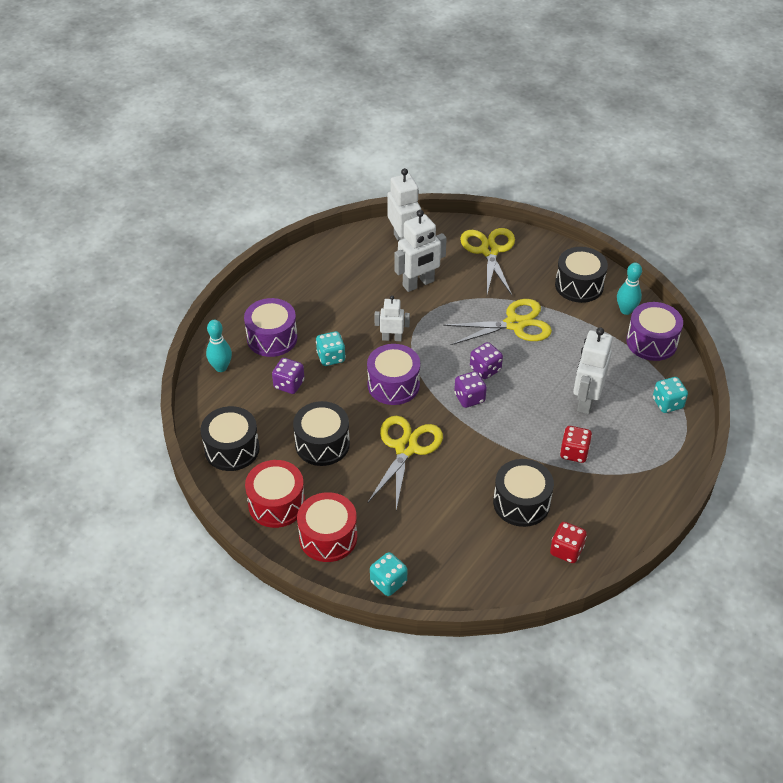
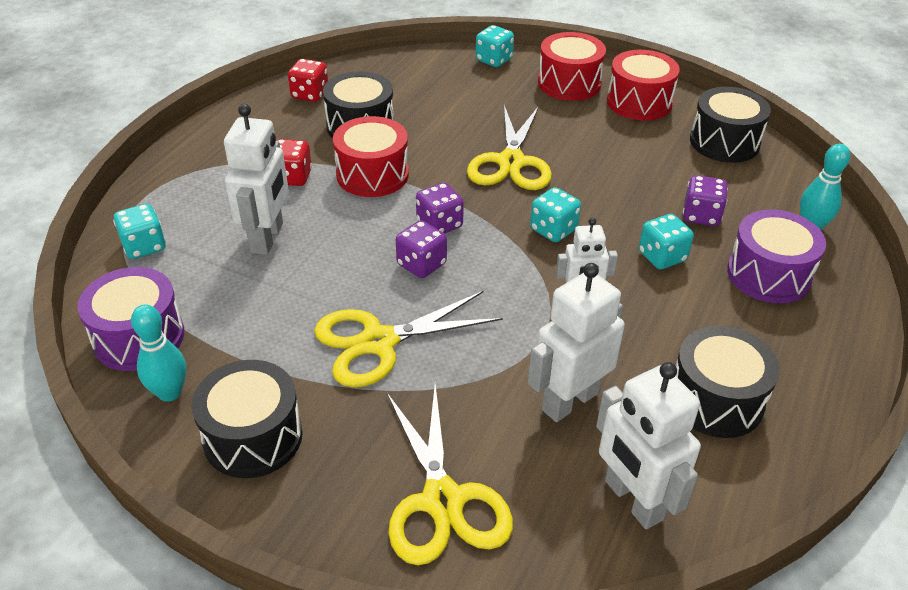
camera: 170 degrees right, 5 degrees down
black drum [293,401,350,466] -> black drum moved to [676,326,780,438]
purple drum [367,344,420,405] -> turquoise dice [530,187,581,242]
none -> red drum [333,116,409,197]

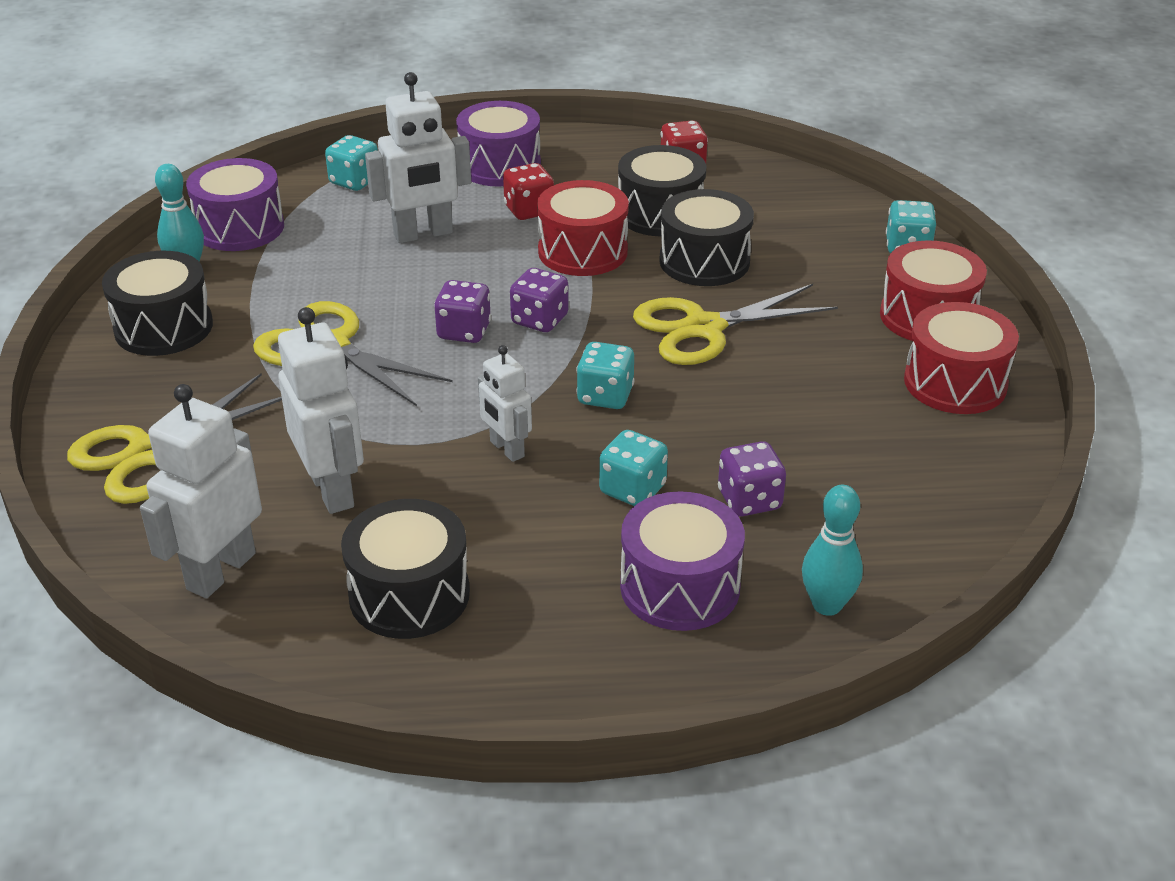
camera: 60 degrees right, 5 degrees down
white robot [528,263,625,422] -> white robot turned 45 degrees clockwise [278,307,364,514]
black drum [690,87,771,163] -> black drum moved to [659,189,754,286]
none -> purple drum [456,101,541,187]

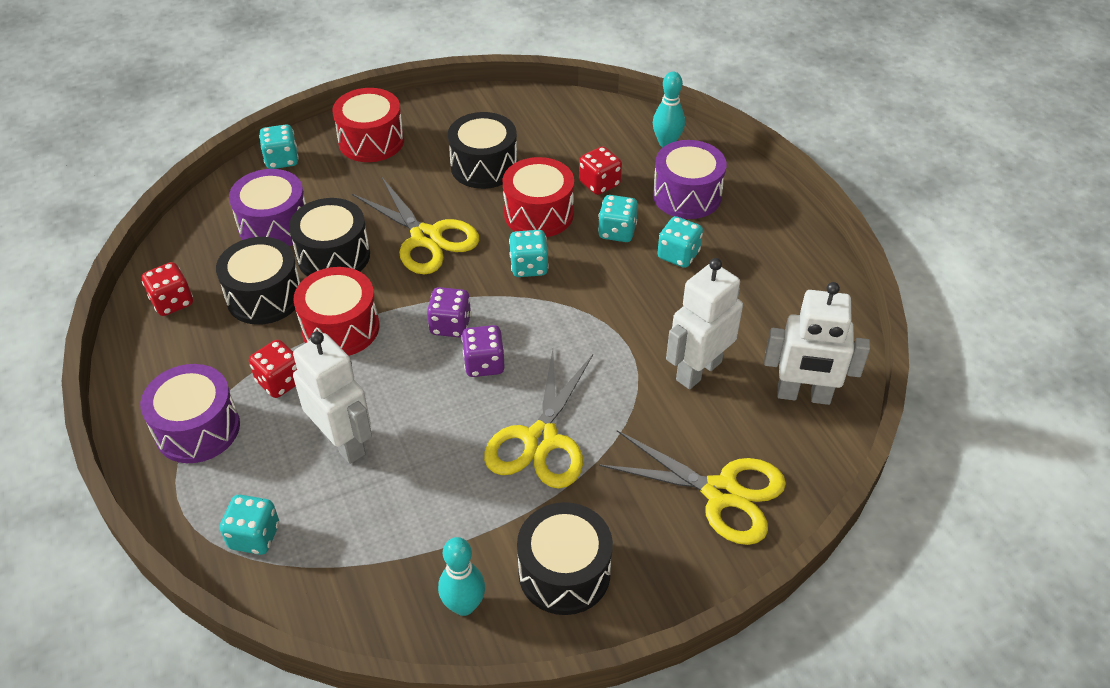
camera: 110 degrees left, 10 degrees up
purple drum [186,158,284,251] -> purple drum moved to [229,169,306,246]
black drum [341,499,470,639] -> black drum moved to [448,112,518,189]
white robot [478,345,532,462] -> none
purple dice [718,441,786,517] -> red dice [579,146,622,195]
red drum [904,302,1019,414] -> red drum moved to [503,157,574,237]
none -> turquoise dice [657,216,703,268]

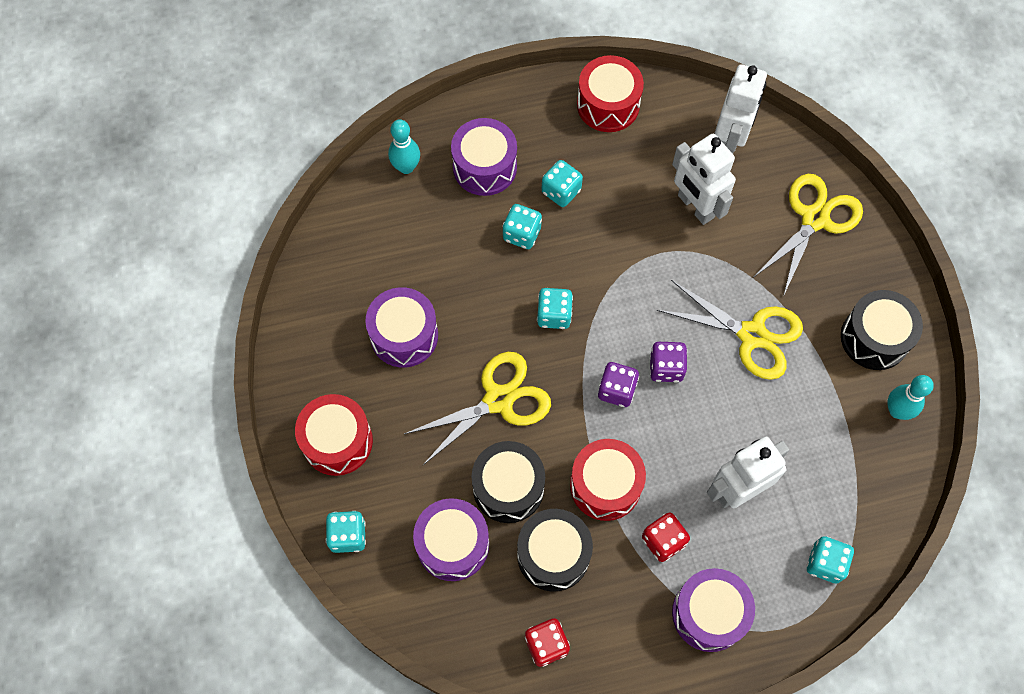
camera: 80 degrees left, 20 degrees up
black drum [448,112,518,189] -> purple drum [366,287,438,368]
red drum [503,157,574,237] -> red drum moved to [577,55,644,132]
red dice [579,146,622,195] -> none

